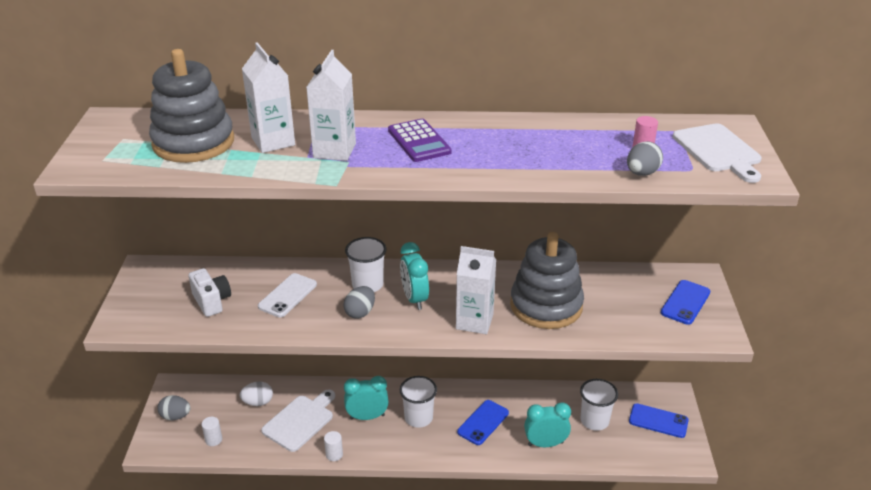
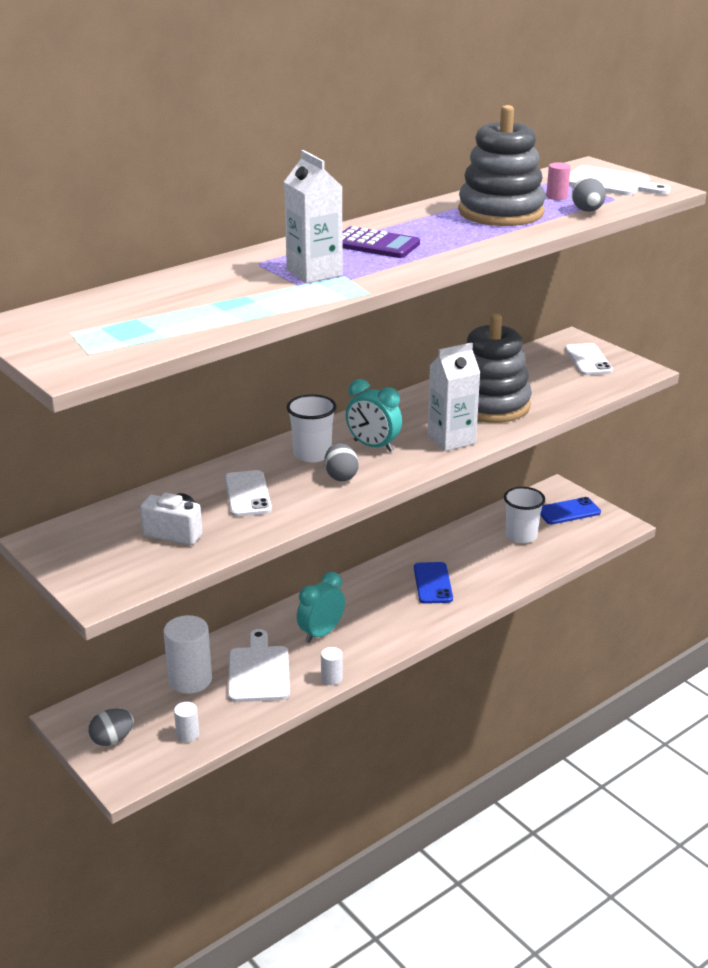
camera: 40 degrees left, 5 degrees down
grey stacking toy [149,49,234,163] -> grey stacking toy moved to [458,105,546,226]
white egg [240,381,273,406] -> white cylinder [163,615,212,694]
white carton [242,42,295,153] -> none
white cup [400,376,437,428] -> none
turquoise clock [524,402,571,447] -> none
blue phone [661,280,710,325] -> white phone [565,343,613,375]

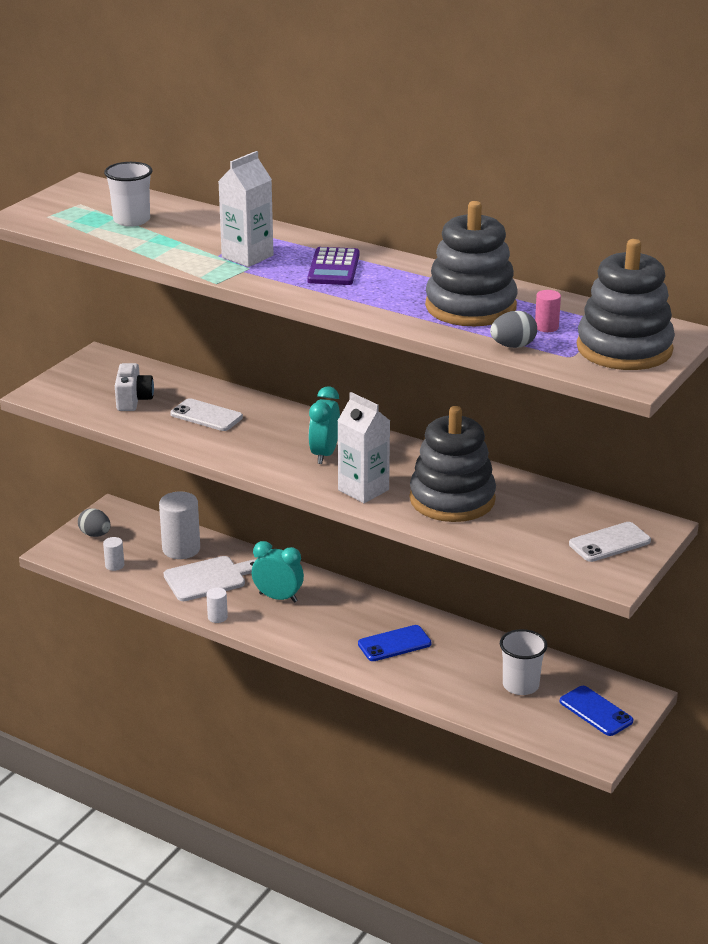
camera: 70 degrees right, 0 degrees up
white phone [224,470,272,517] -> white phone turned 60 degrees clockwise [170,398,243,431]
white cup [287,394,337,462] -> white cup moved to [104,162,152,227]
grey egg [324,443,359,481] -> none
white cutting board [569,165,670,196] -> grey stacking toy [577,239,675,370]

